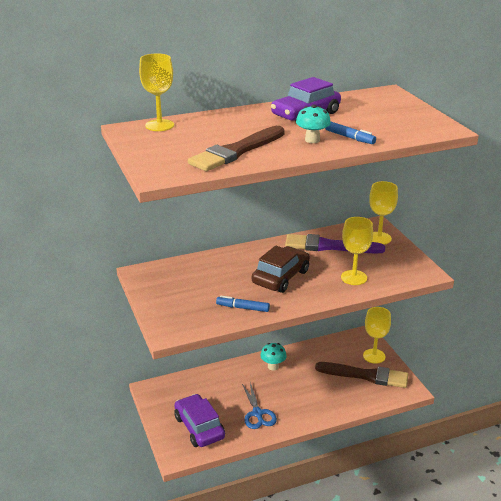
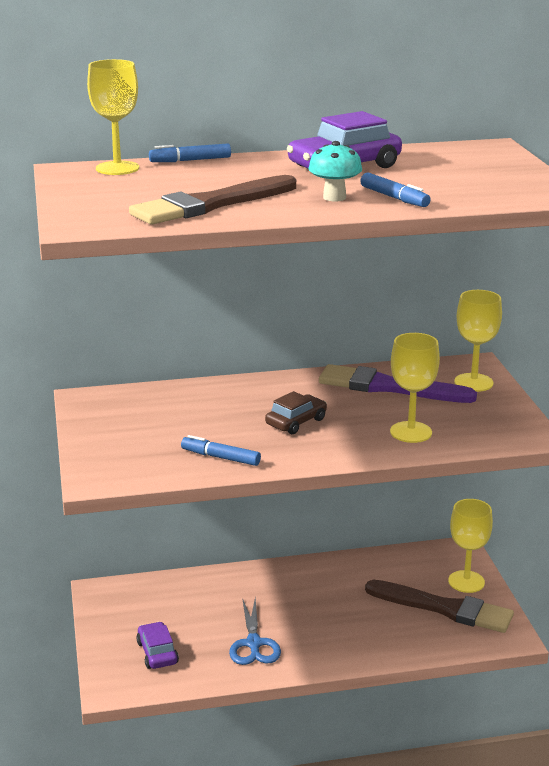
camera: 10 degrees right, 5 degrees down
purple car [174,394,225,447] -> purple car [136,622,179,669], size x0.61
brown car [252,246,310,293] -> brown car [265,391,327,434], size x0.61
turquoise mushroom [260,343,287,370] -> none
none -> blue marker [149,143,231,162]

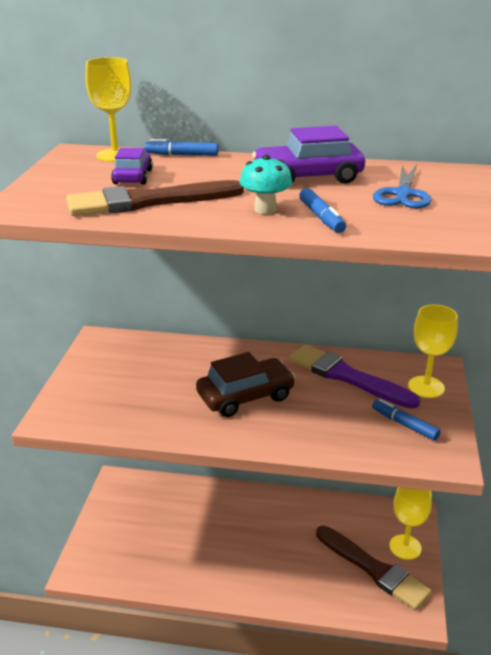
camera: 20 degrees right, 5 degrees up
purple car [136,622,179,669] -> purple car moved to [111,148,153,185]
blue marker [181,435,261,466] -> blue marker moved to [372,399,441,441]
blue scissors [229,598,281,665] -> blue scissors moved to [373,165,432,208]
brown car [265,391,327,434] -> brown car [196,352,296,417], size x1.64
yellow goblet [390,333,440,443] -> none

